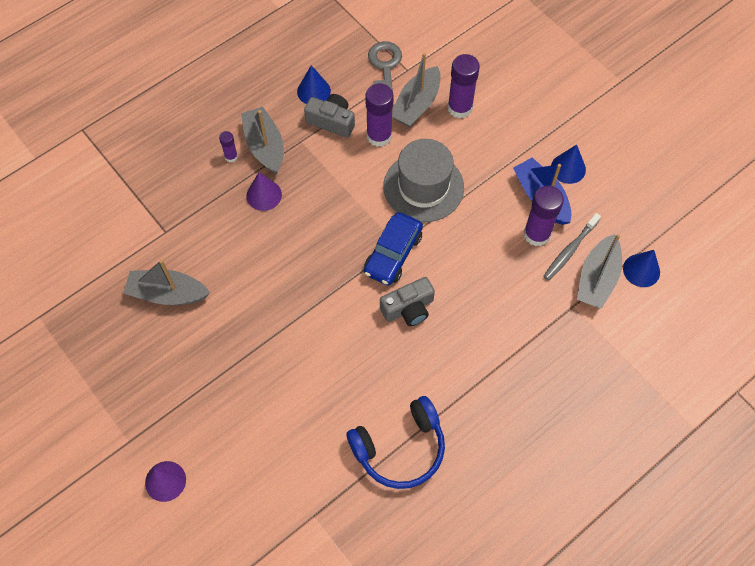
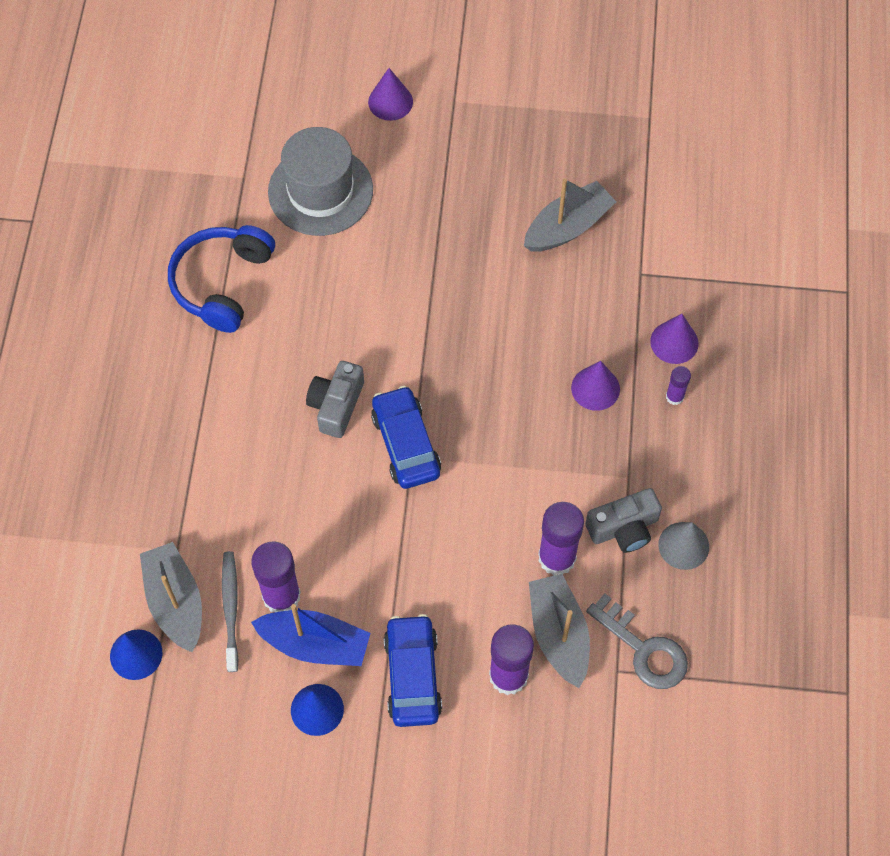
camera: 135 degrees right, 0 degrees up
grey boat [241,107,283,174] -> none
blue cone [297,65,331,104] -> grey cone [658,522,709,570]
grey hat [383,139,464,222] -> grey hat moved to [268,127,373,236]
none -> blue car [384,614,442,727]
none -> purple cone [650,314,698,364]

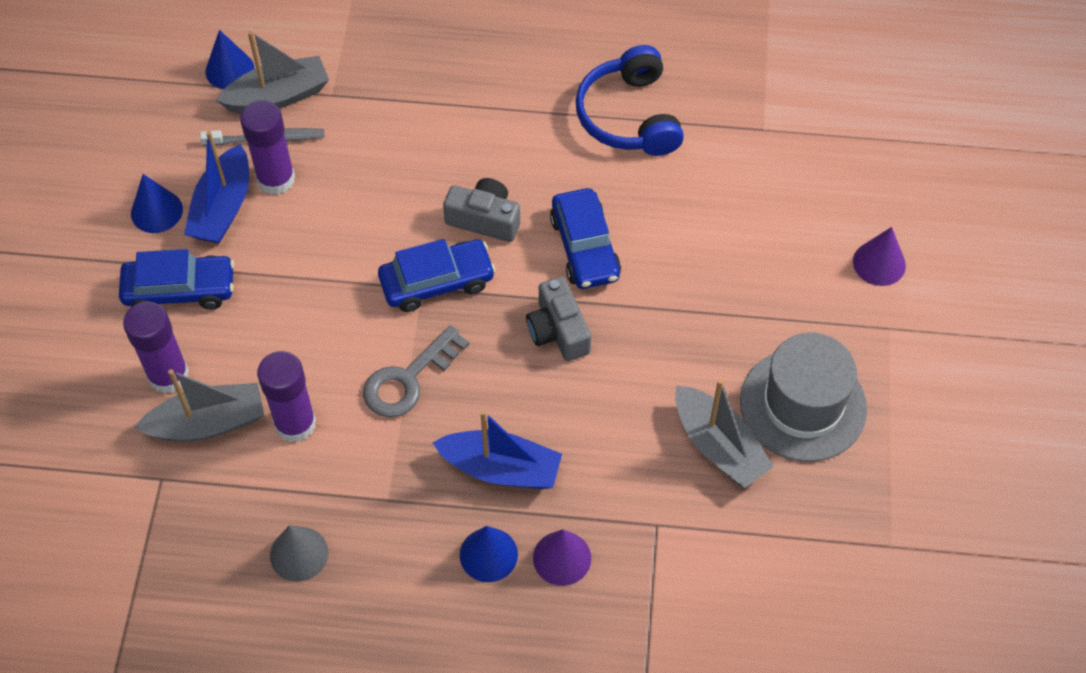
camera: 90 degrees right, 5 degrees down
blue headphones [168,225,275,333] -> blue headphones turned 120 degrees counterclockwise [575,45,684,156]
grey hat [268,127,373,236] -> grey hat moved to [740,333,867,462]
purple cone [571,361,620,411] -> blue boat [432,410,562,489]
grey camera [585,488,662,553] -> grey camera moved to [526,277,591,361]
grey key [586,593,688,689] -> grey key moved to [363,325,469,418]
purple glue stick [666,366,691,405] -> blue cone [460,526,518,582]
none -> blue car [550,188,621,289]

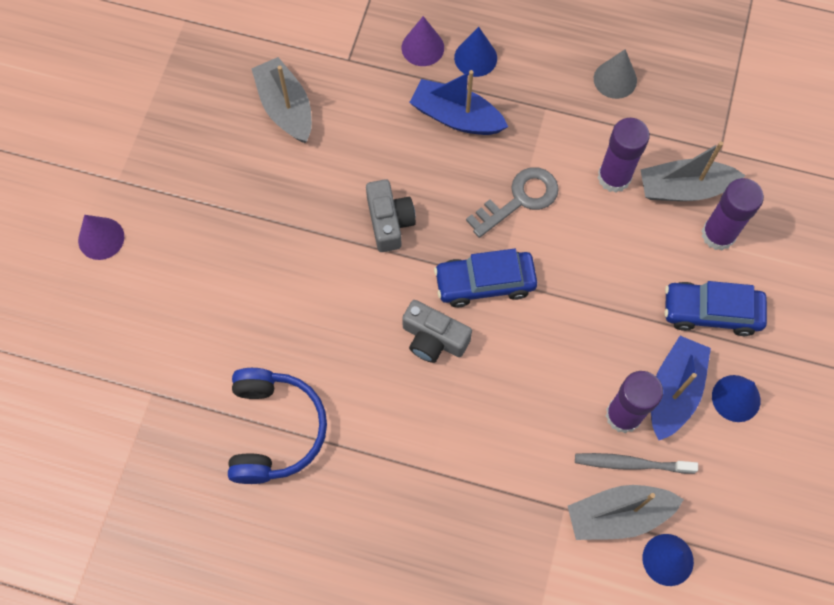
camera: 170 degrees left, 10 degrees up
blue car [550,188,621,289] -> none
grey hat [740,333,867,462] -> none

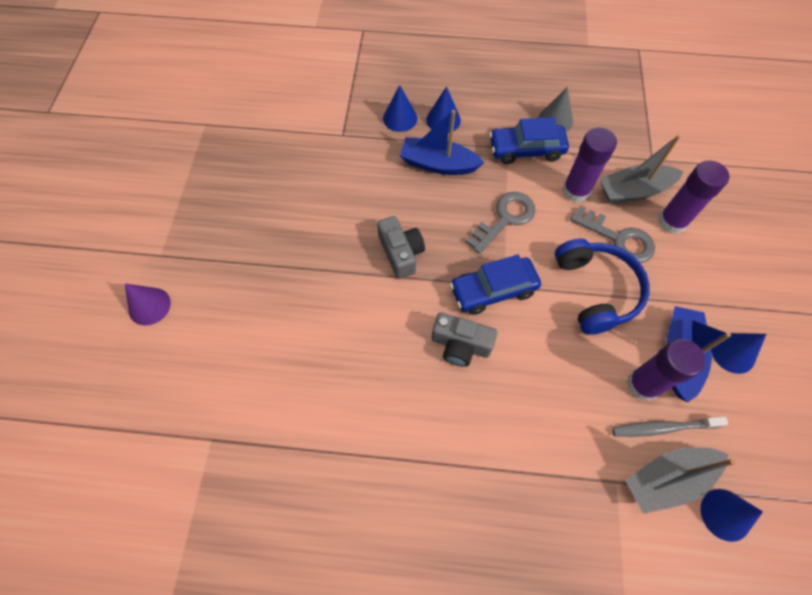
camera: 10 degrees left, 5 degrees down
blue headphones [228,368,327,484] -> blue headphones moved to [555,239,650,335]
grey boat [251,57,312,143] -> none
purple cone [402,16,444,66] -> blue cone [383,85,417,132]
blue car [664,281,767,336] -> blue car moved to [489,117,569,164]
none -> grey key [570,205,655,263]

